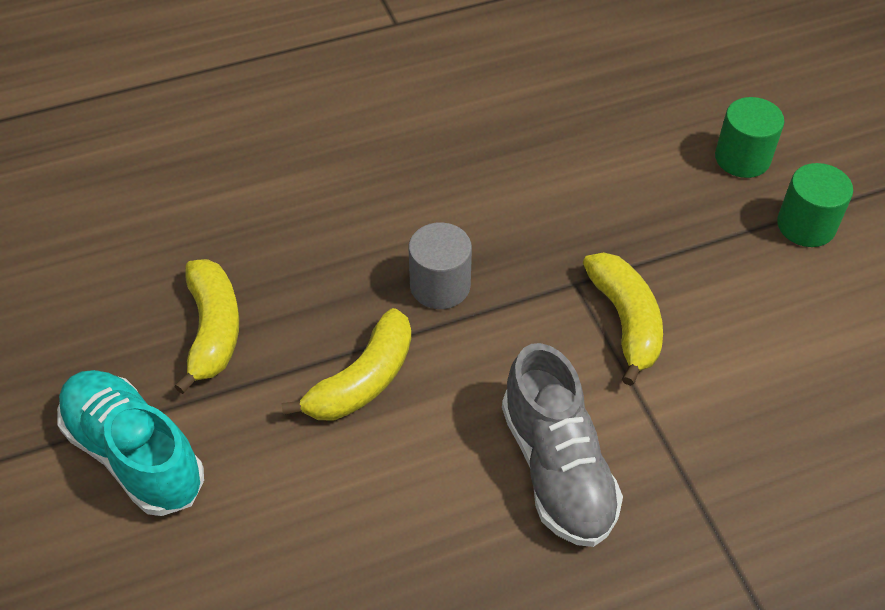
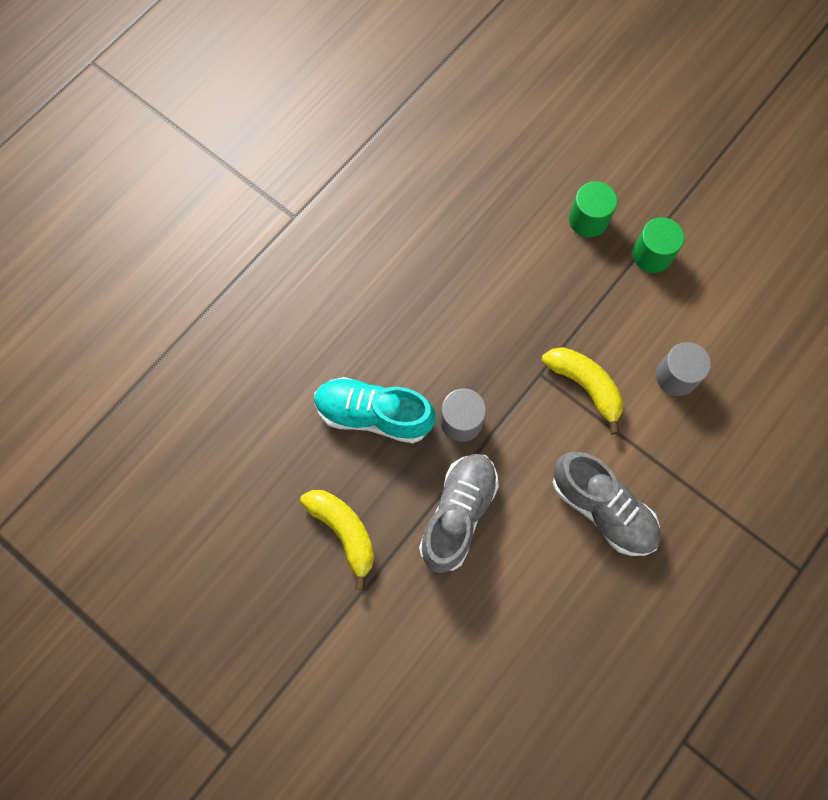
camera: 30 degrees left, 20 degrees up
turquoise shoe [57,370,204,516] -> turquoise shoe moved to [314,377,436,443]
yellow banana [281,308,411,421] -> grey shoe [419,454,499,573]
none -> grey cylinder [656,342,711,396]

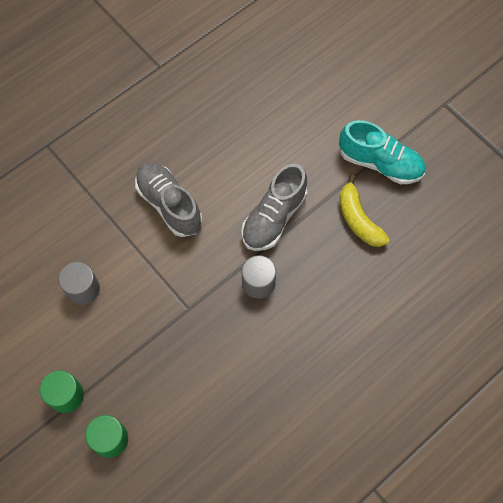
camera: 170 degrees left, 5 degrees down
turquoise shoe [314,377,436,443] -> turquoise shoe moved to [339,120,425,184]
yellow banana [542,347,623,434] -> none

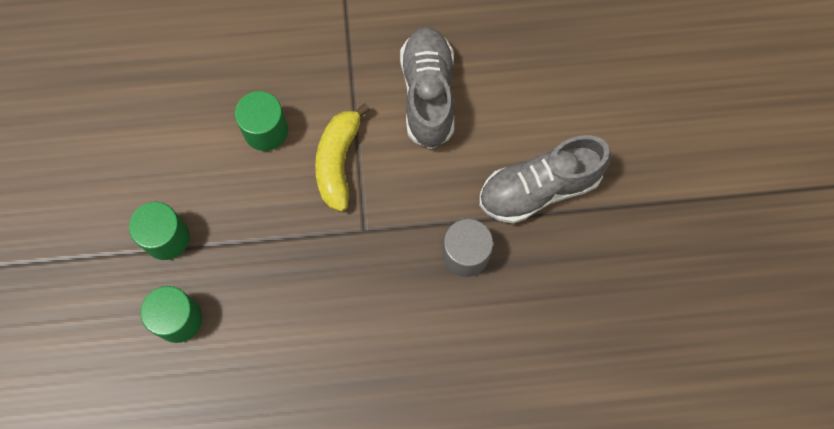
camera: 35 degrees right, 5 degrees up
grey cylinder [59,262,100,305] -> green cylinder [235,91,288,151]
turquoise shoe [339,120,425,184] -> none
yellow banana [339,175,390,247] -> yellow banana moved to [315,103,370,212]

